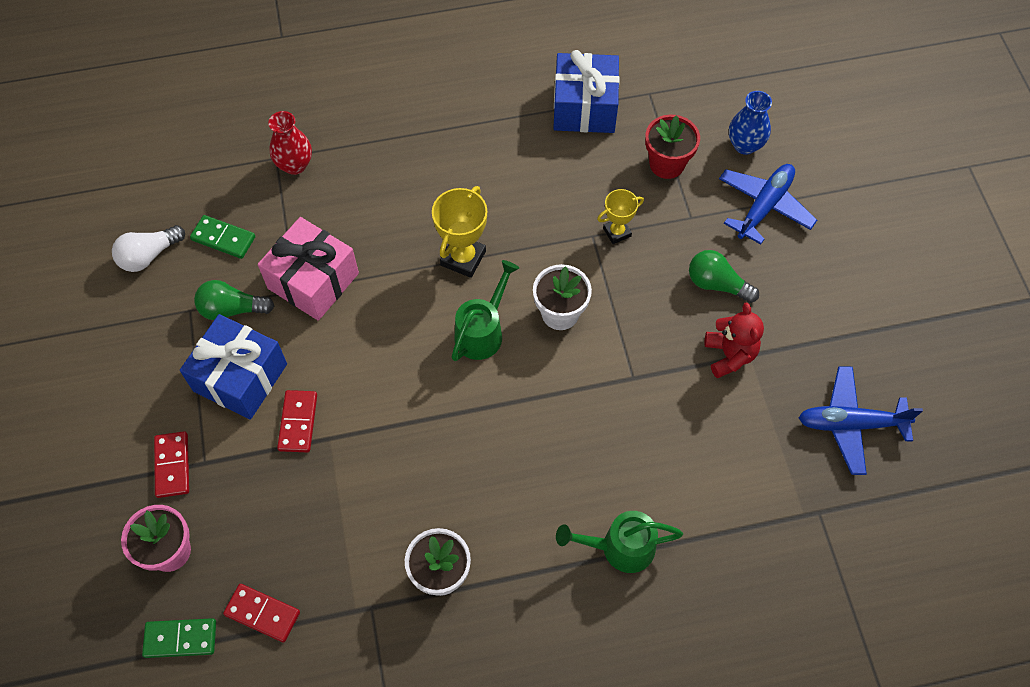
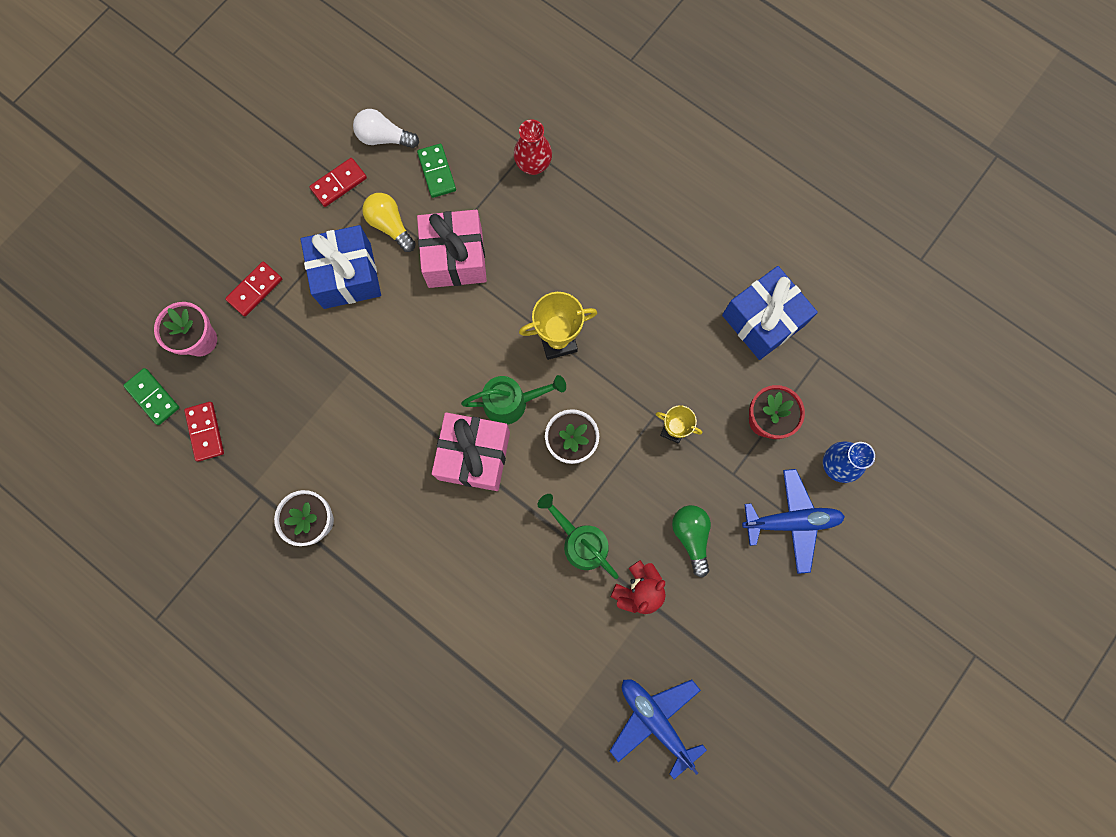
camera: 50 degrees right, 15 degrees up
green light bulb [194,280,274,320] -> yellow light bulb [362,193,416,252]
red domino [277,390,317,452] -> red domino moved to [309,158,367,207]
green watering can [556,511,683,573] -> green watering can moved to [537,494,619,579]
none -> pink gift [432,412,510,491]

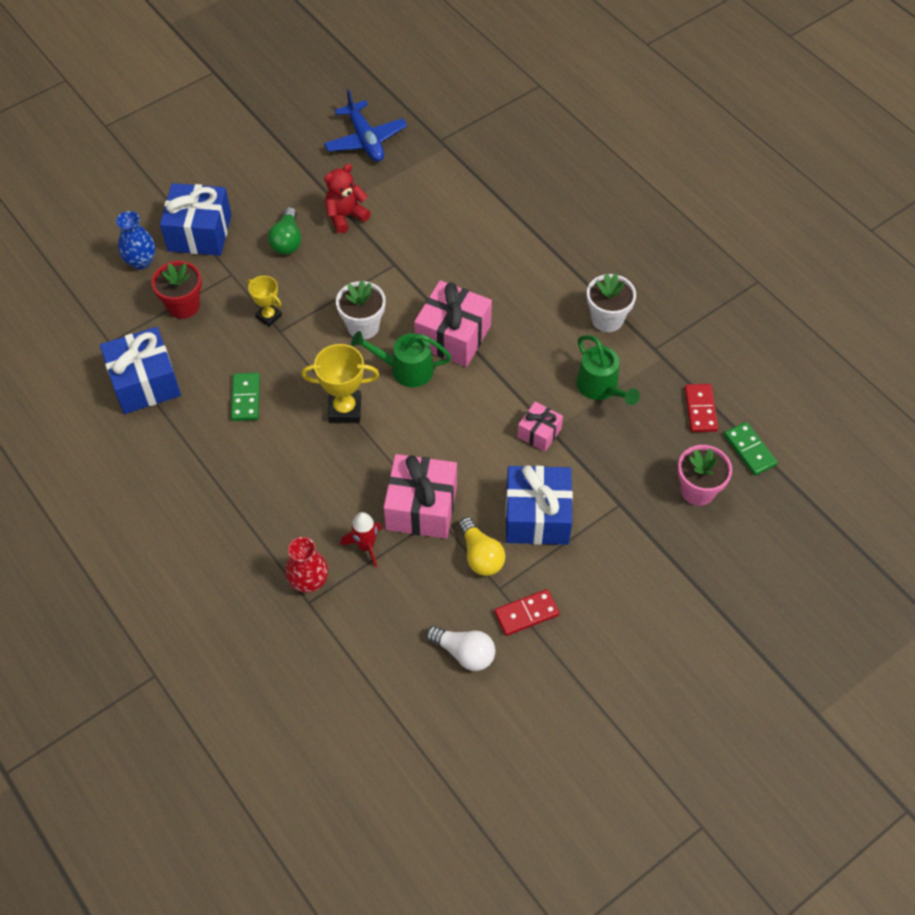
camera: 165 degrees left, 20 degrees down
red domino [225,262,282,317] -> none
green domino [417,144,456,198] -> green domino moved to [231,373,260,421]
green watering can [537,494,619,579] -> green watering can moved to [576,335,640,405]
blue plane [742,469,845,574] -> blue gift [160,183,231,256]
none -> red rocket [341,512,382,567]
none -> pink gift [517,402,563,452]

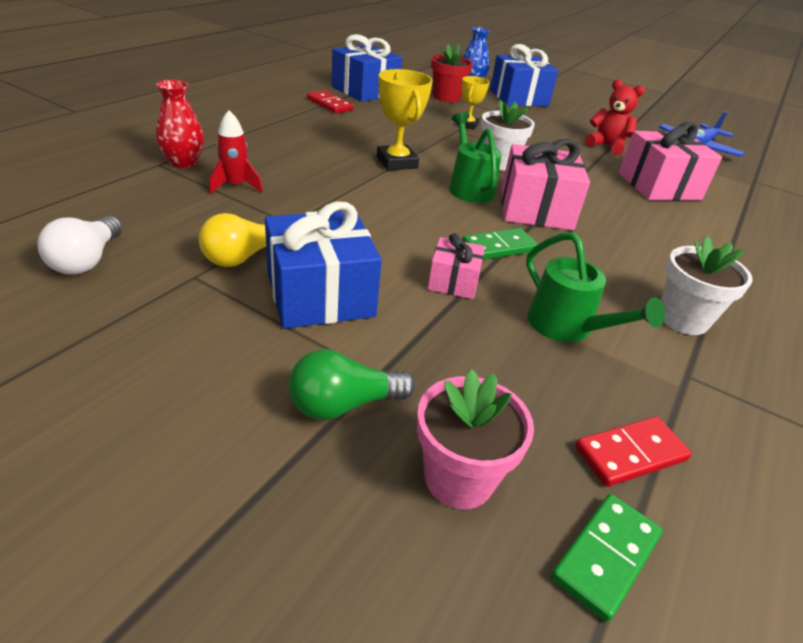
camera: 65 degrees right, 20 degrees down
green domino [231,373,260,421] -> green domino moved to [462,228,538,260]
green light bulb [268,207,301,255] -> green light bulb moved to [288,349,415,420]
pink gift [384,454,457,539] -> pink gift moved to [619,121,722,201]
red domino [494,589,559,636] -> red domino moved to [307,90,354,114]
green watering can [576,335,640,405] -> green watering can turned 75 degrees counterclockwise [526,232,665,342]

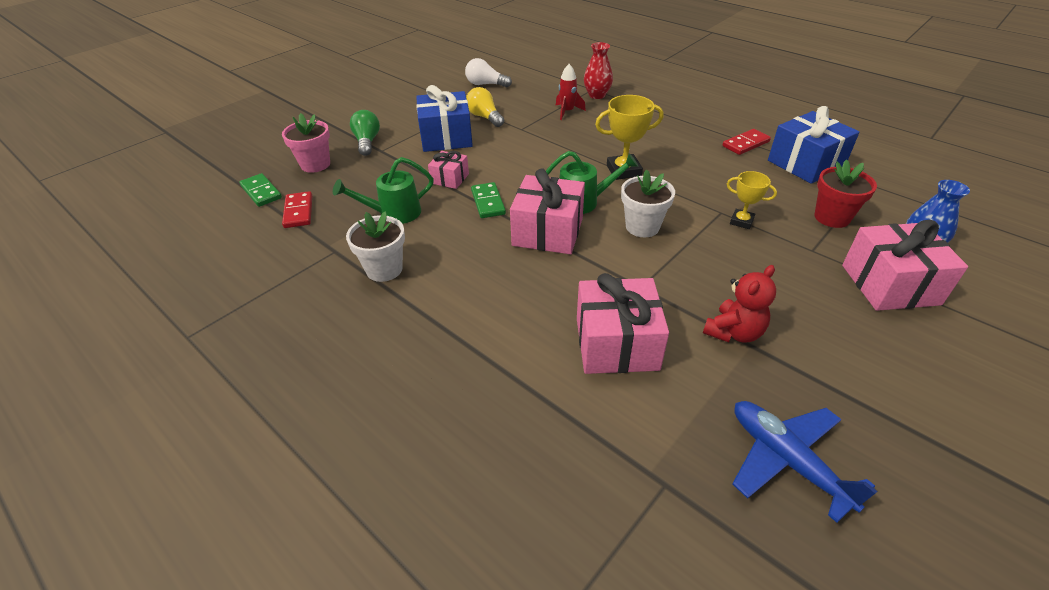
camera: 105 degrees right, 5 degrees up
blue gift [490,44,558,106] -> pink gift [842,220,968,311]

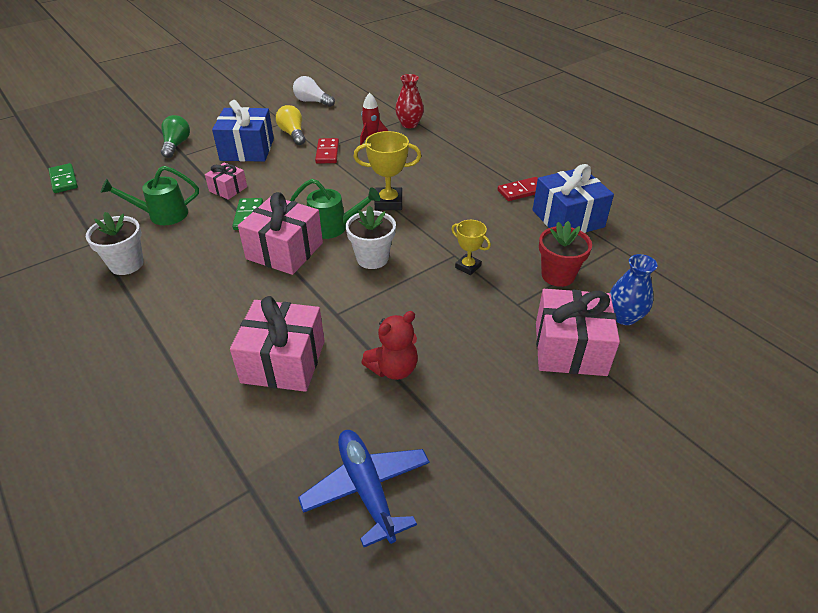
camera: 10 degrees right, 0 degrees up
pink flower pot [282,113,330,173] -> none
red domino [282,191,312,228] -> red domino moved to [315,138,339,163]

